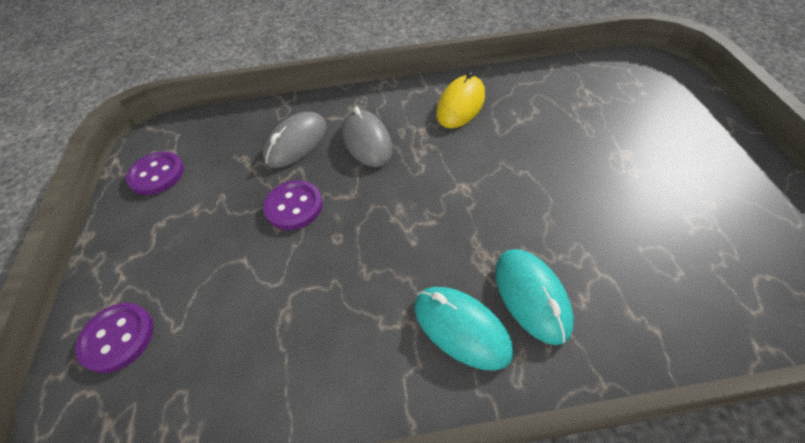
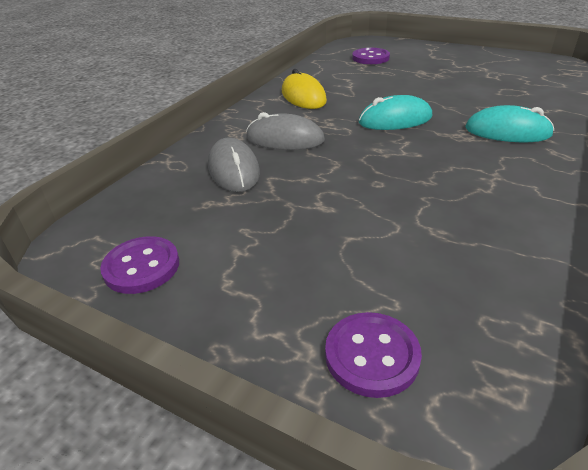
camera: 55 degrees left, 15 degrees down
purple button [263,180,323,230] -> purple button moved to [352,48,390,64]
turquoise mouse [415,287,513,371] -> turquoise mouse moved to [358,95,433,130]

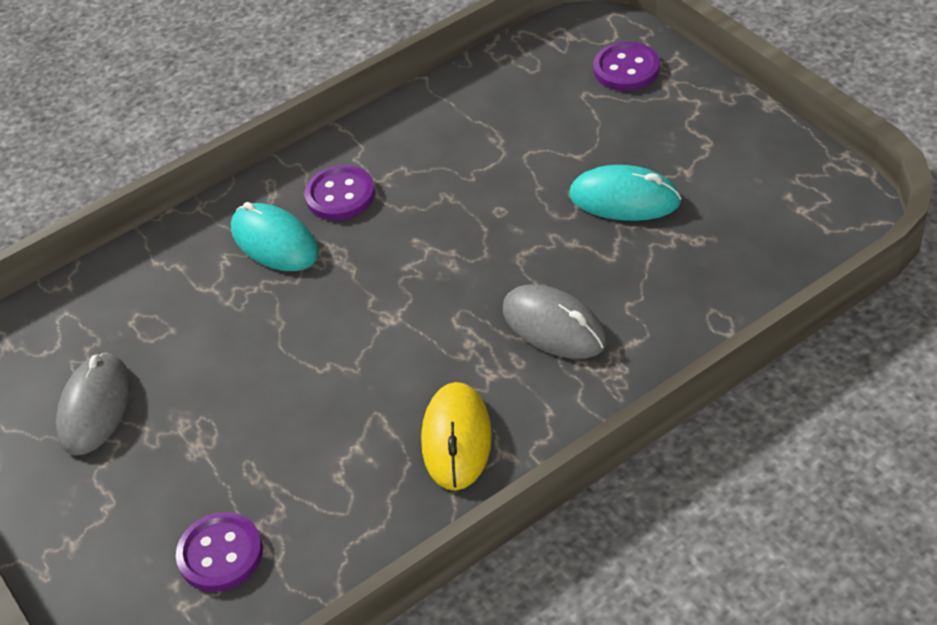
camera: 150 degrees left, 10 degrees up
purple button [100,236,179,294] -> purple button moved to [304,165,375,220]
grey mouse [208,137,260,192] -> grey mouse moved to [56,352,131,456]
turquoise mouse [358,95,433,130] -> turquoise mouse moved to [569,165,682,221]

